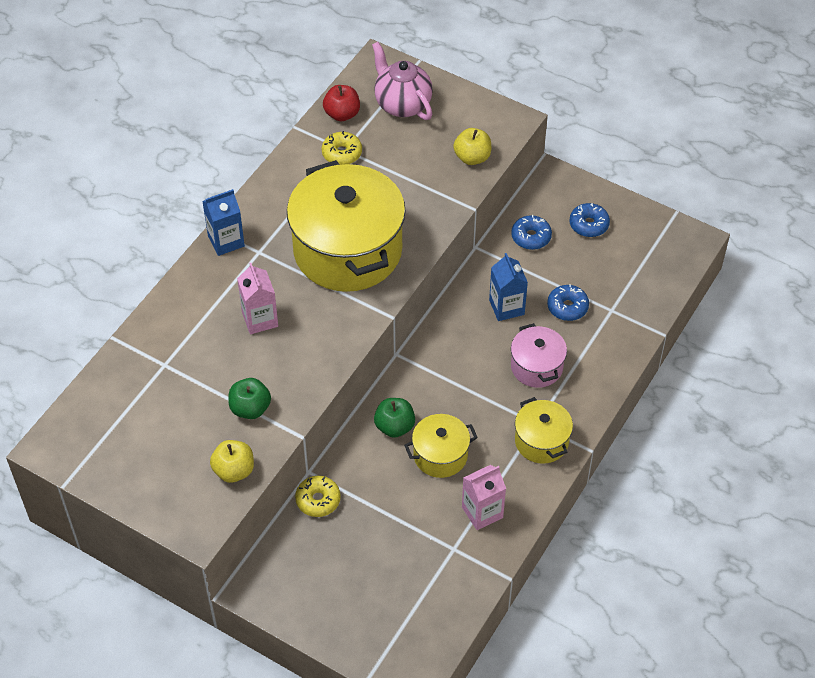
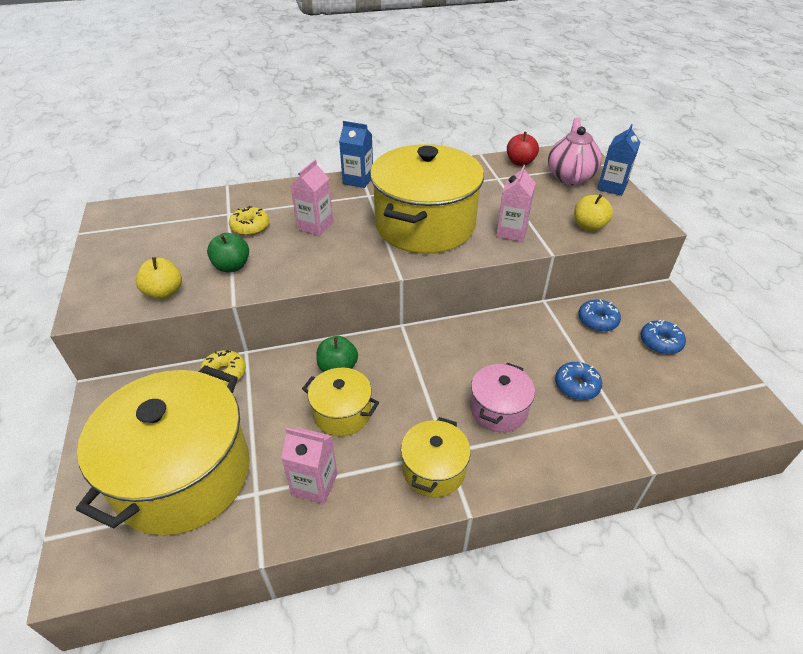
camera: 45 degrees right, 10 degrees down
yellow donut [322,131,362,165] -> yellow donut moved to [229,206,269,236]
blue carton [489,253,528,321] -> blue carton moved to [597,124,640,196]
none -> yellow pot [76,365,250,535]
none -> pink carton [496,165,536,242]

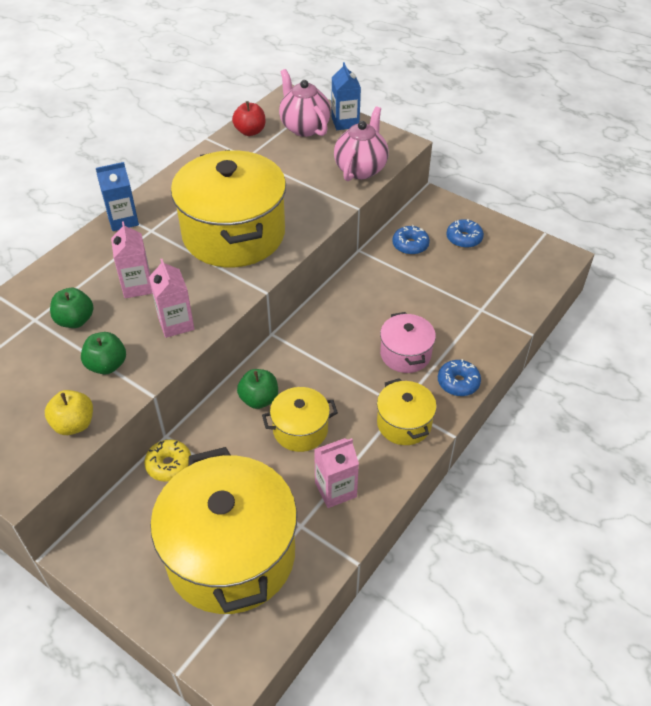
camera: 40 degrees left, 5 degrees up
yellow donut [229,206,269,236] -> green apple [50,288,93,328]
pink carton [496,165,536,242] -> pink carton moved to [149,259,194,338]
blue donut [555,362,602,400] -> blue donut moved to [438,359,481,396]
yellow apple [574,194,613,232] -> pink teapot [334,106,388,181]

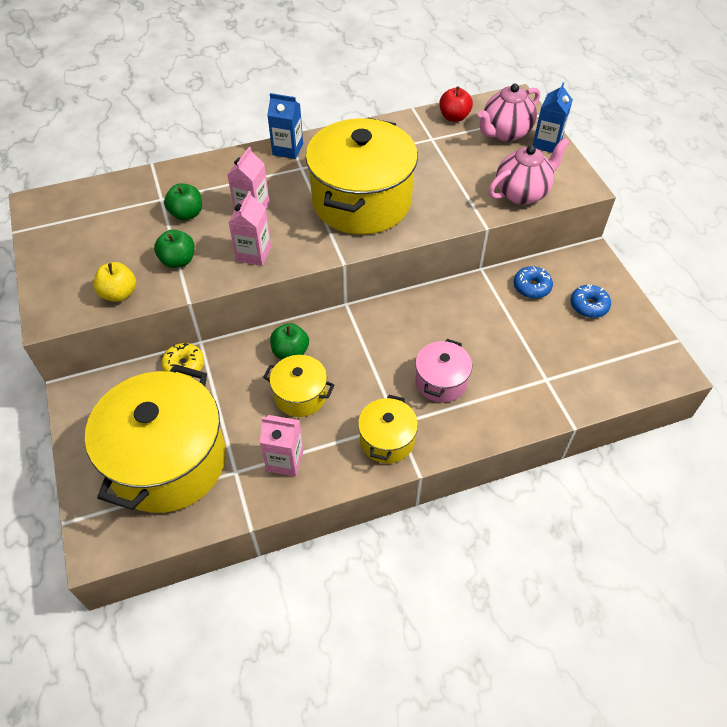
camera: 35 degrees right, 5 degrees up
pink teapot [279,69,331,137] -> pink teapot turned 135 degrees counterclockwise [478,84,540,142]
blue donut [438,359,481,396] -> none

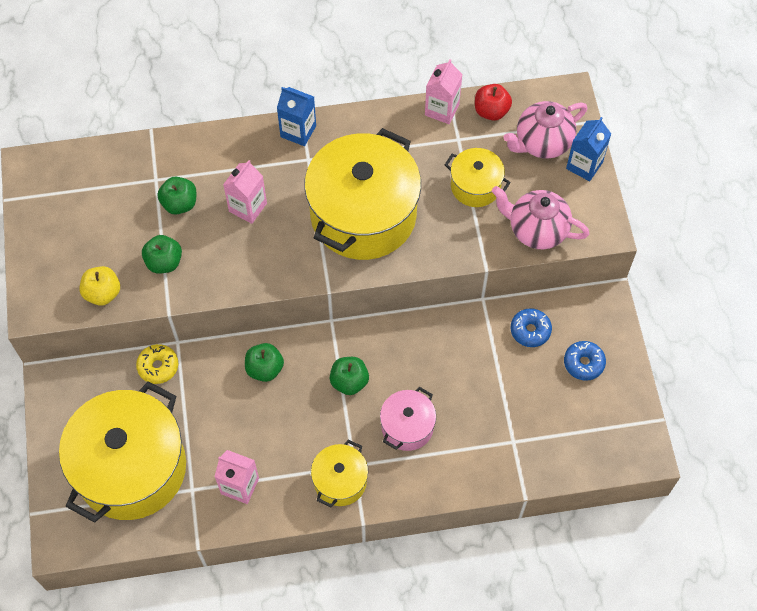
camera: 10 degrees right, 10 degrees up
pink carton [228,191,271,266] -> pink carton moved to [425,59,463,124]
yellow pot [263,355,335,417] -> yellow pot moved to [445,148,511,207]
pink teapot [488,138,570,205] -> pink teapot turned 135 degrees counterclockwise [492,186,589,249]
none -> green apple [329,357,369,395]

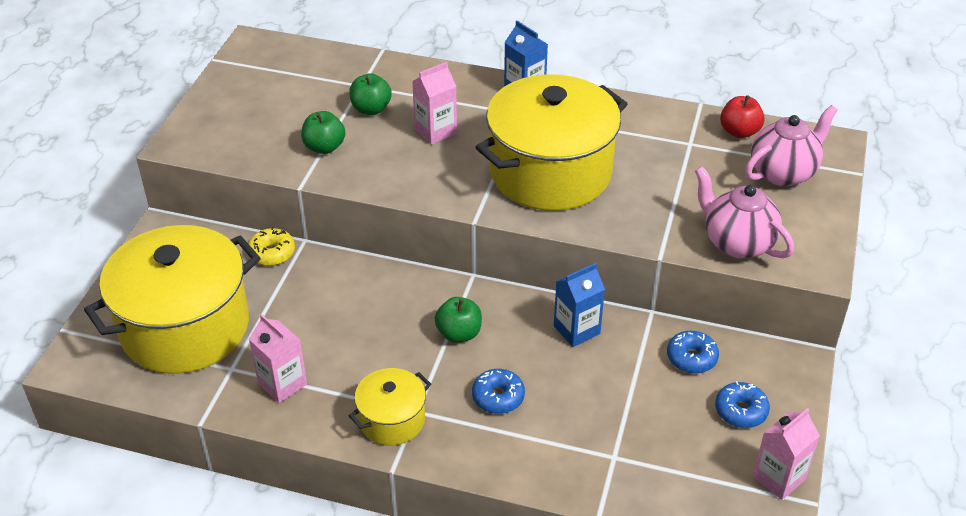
camera: 25 degrees right, 20 degrees down
yellow apple [79,266,120,306] -> none
green apple [245,343,284,382] -> none
pink pot [380,387,436,451] -> blue donut [472,369,525,414]
pink carton [425,59,463,124] -> pink carton moved to [753,408,820,500]
yellow pot [445,148,511,207] -> none
pink teapot [504,101,587,159] -> pink teapot turned 150 degrees clockwise [745,105,838,186]
blue carton [566,117,611,181] -> blue carton moved to [554,263,605,347]

